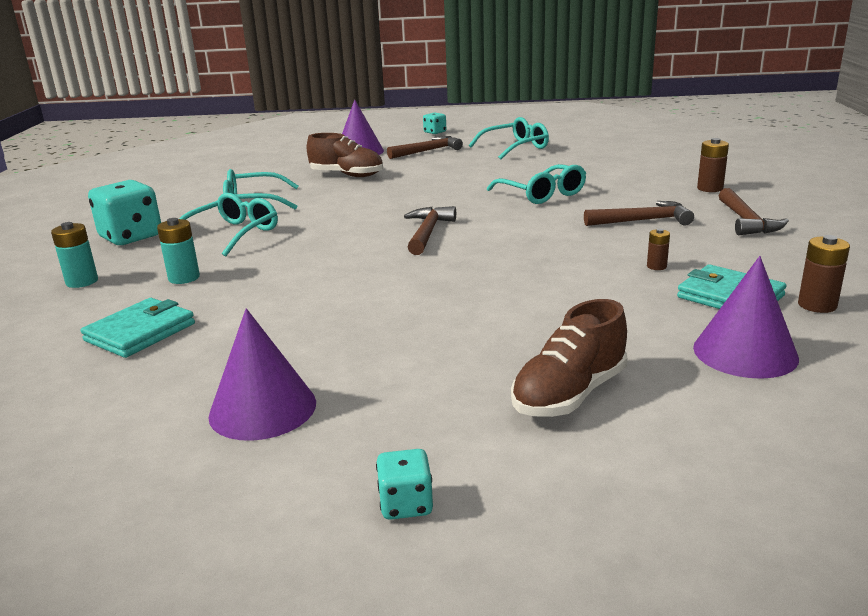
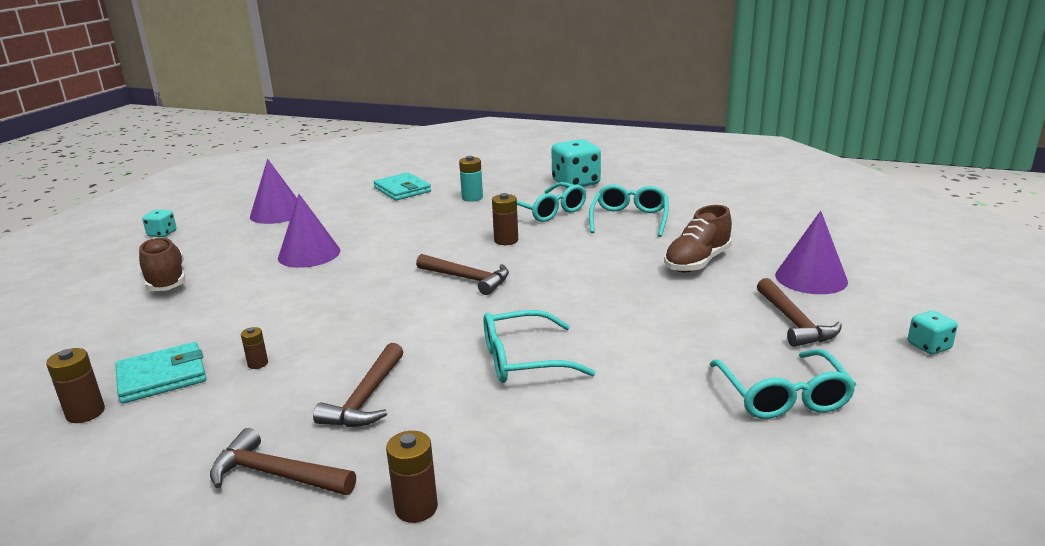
camera: 110 degrees right, 0 degrees up
turquoise battery [51,222,98,288] -> none
purple cone [693,256,799,379] -> purple cone moved to [278,194,340,268]
none -> brown battery [492,193,518,245]

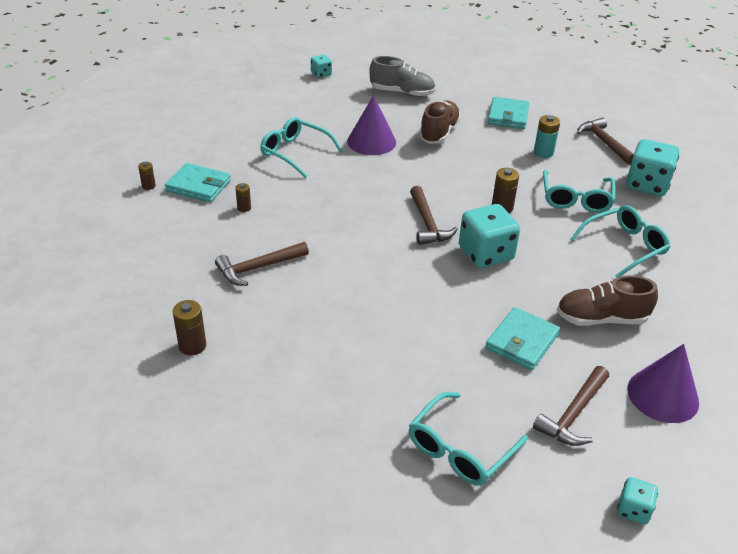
camera: 45 degrees right, 15 degrees up
brown battery [46,348,105,423] -> brown battery [138,162,156,190], size x0.62
brown shoe [139,237,185,291] -> brown shoe moved to [419,100,461,144]
brown hammer [210,428,356,495] -> brown hammer moved to [577,118,634,165]
purple cone [250,159,297,224] -> grey shoe [370,56,436,97]
turquoise glasses [483,310,596,383] -> turquoise glasses moved to [260,117,343,178]
none -> turquoise dice [459,204,520,268]
none -> turquoise wallet [485,307,560,371]

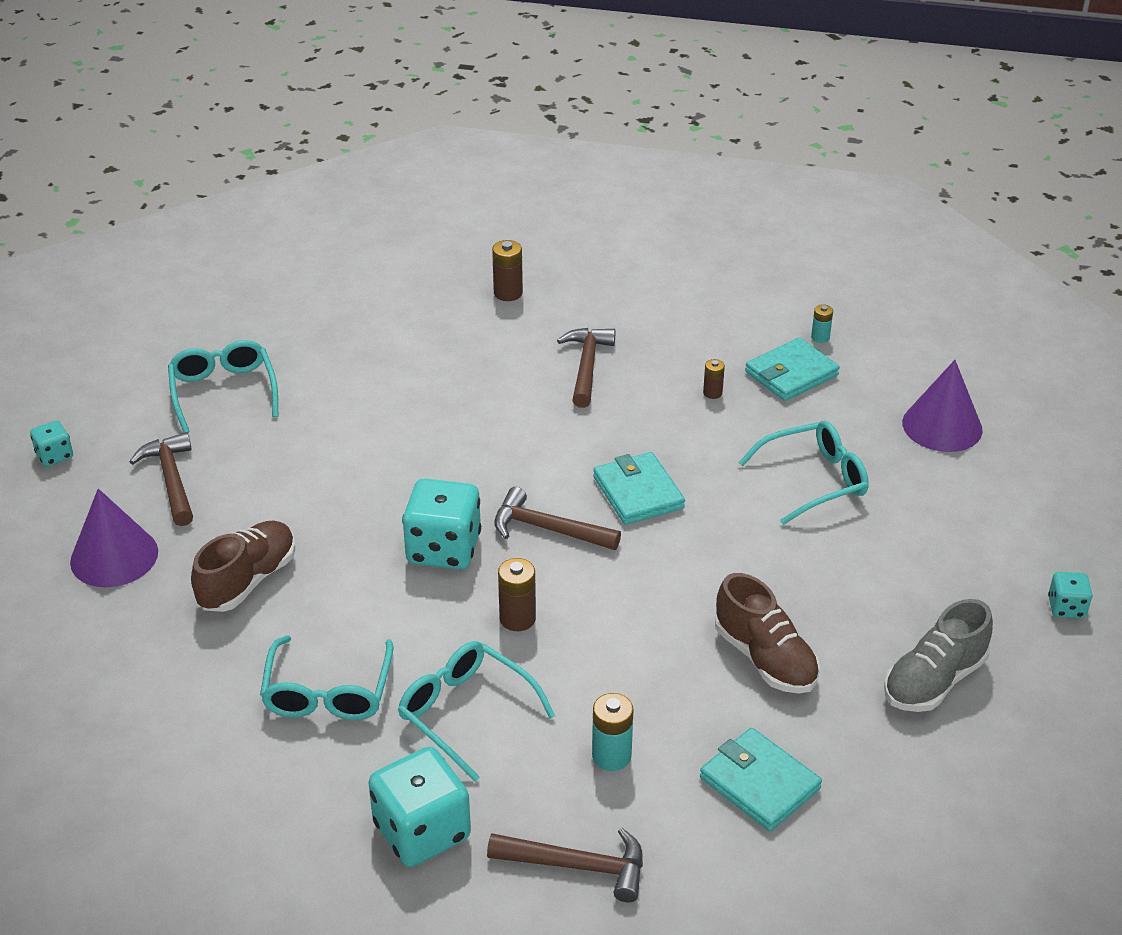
camera: 125 degrees right, 0 degrees up
brown battery [138,162,156,190] -> turquoise battery [811,304,833,343]
purple cone [347,95,396,155] -> purple cone moved to [902,360,983,452]
turquoise wallet [485,307,560,371] -> turquoise wallet moved to [593,452,685,525]

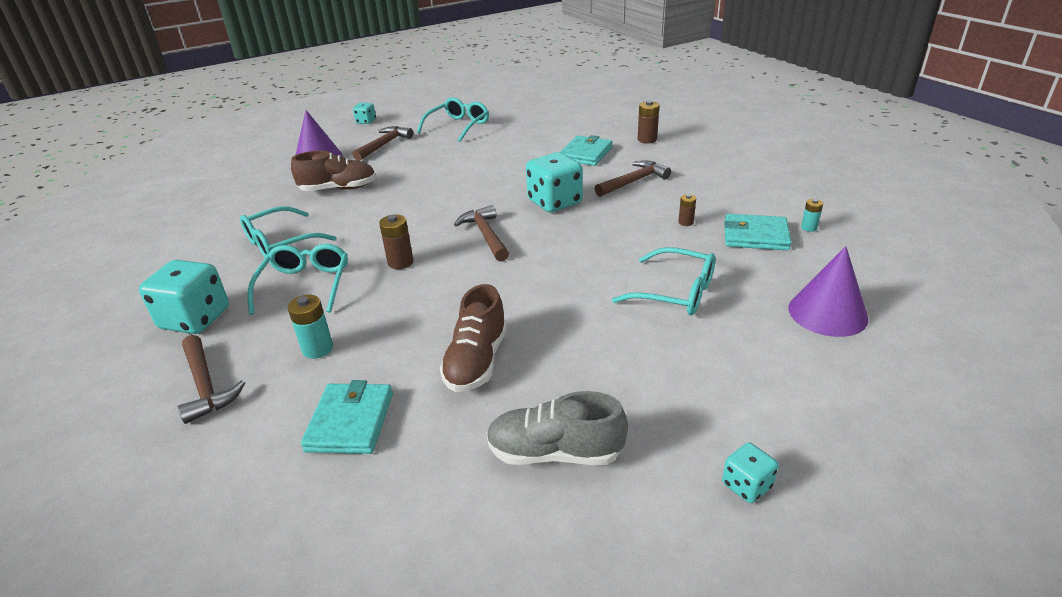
camera: 50 degrees right, 5 degrees down
turquoise dice [402,478,481,570] -> turquoise dice moved to [526,152,583,212]
turquoise wallet [593,452,685,525] -> turquoise wallet moved to [561,135,612,166]

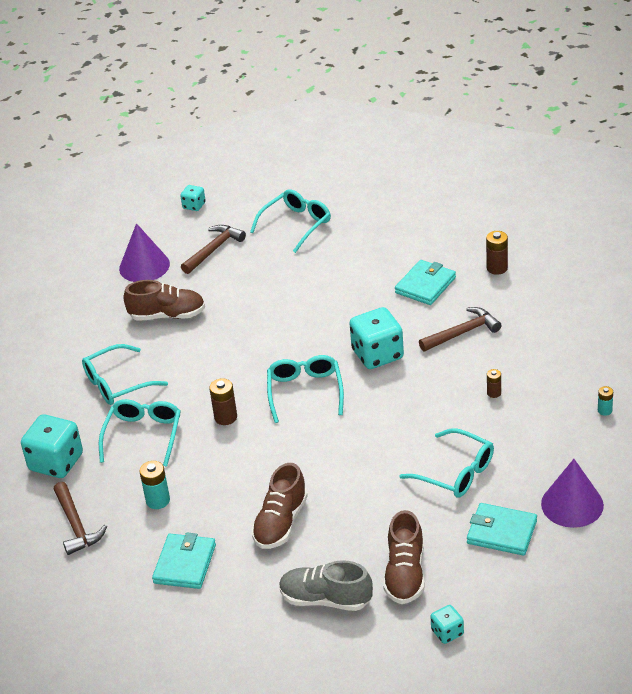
camera: 10 degrees right, 5 degrees up
brown hammer [454,205,509,262] -> turquoise glasses [267,355,344,423]
turquoise wallet [724,214,792,250] -> turquoise wallet moved to [467,503,537,556]
none -> brown shoe [383,510,425,604]

